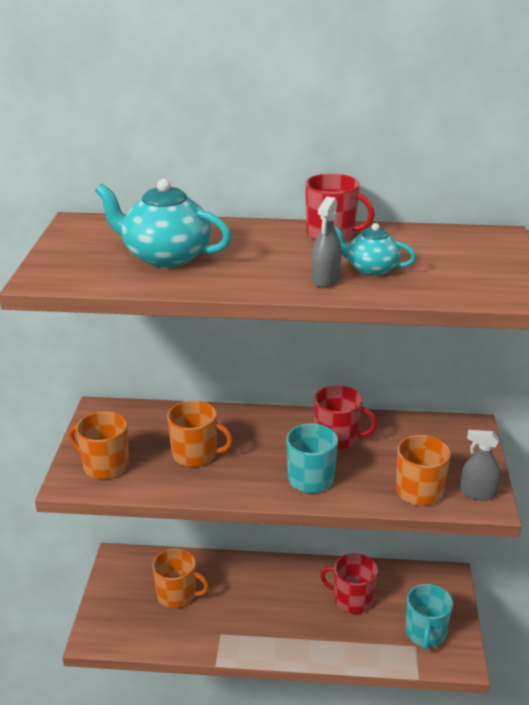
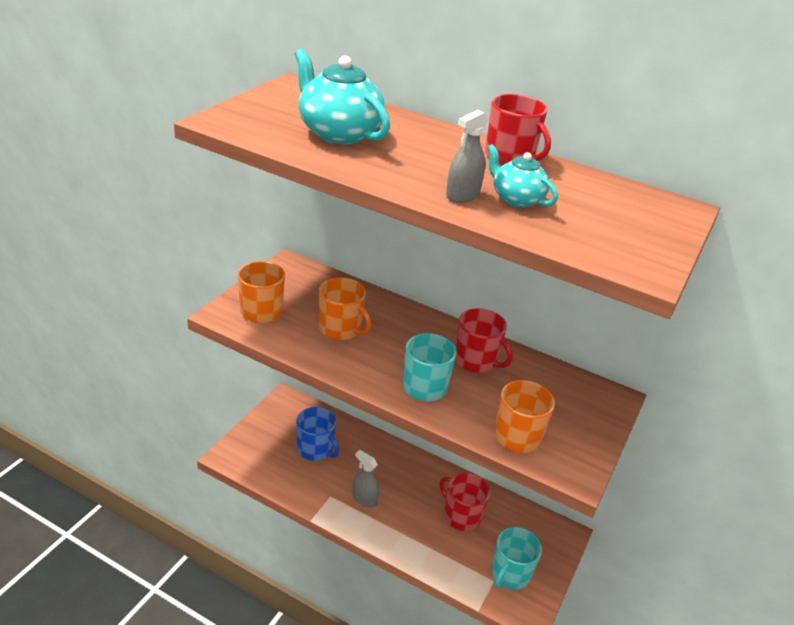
camera: 20 degrees right, 5 degrees up
orange mug [152,548,209,608] -> blue mug [296,407,339,461]
grey spray bottle [460,430,501,501] -> grey spray bottle moved to [352,450,379,508]

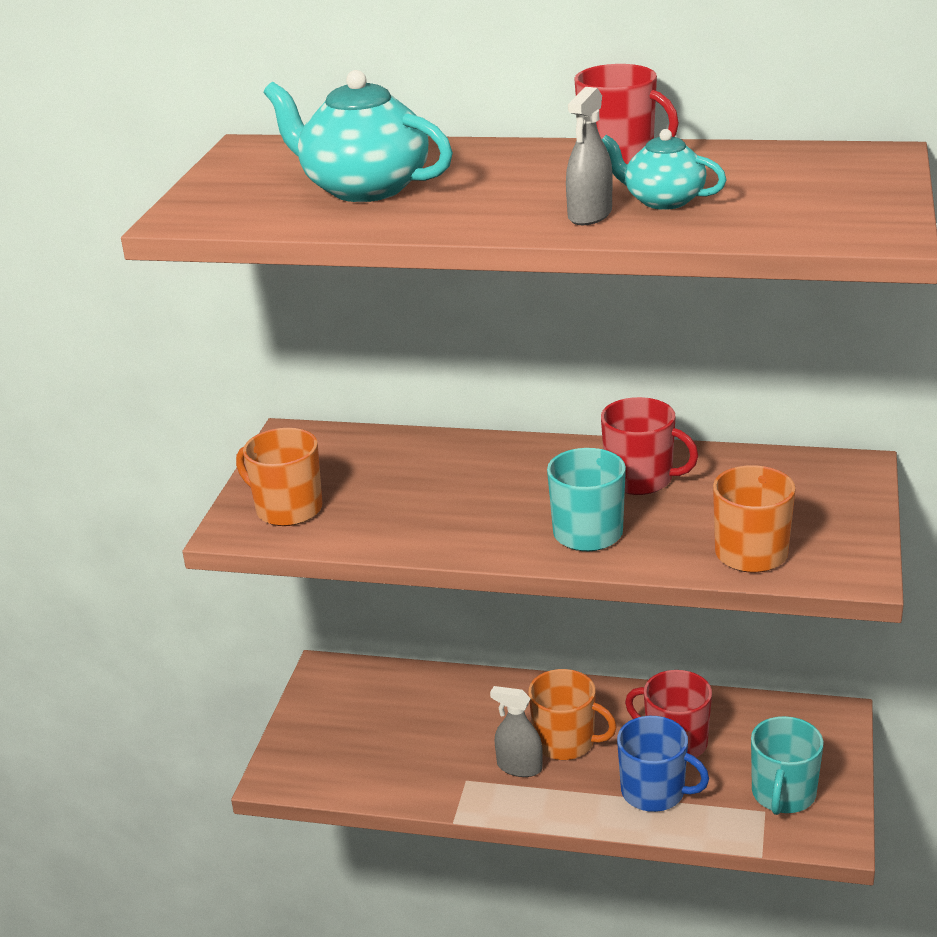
camera: 10 degrees left, 5 degrees down
blue mug [296,407,339,461] -> blue mug moved to [617,716,709,812]
orange mug [319,278,371,340] -> orange mug moved to [528,669,617,760]

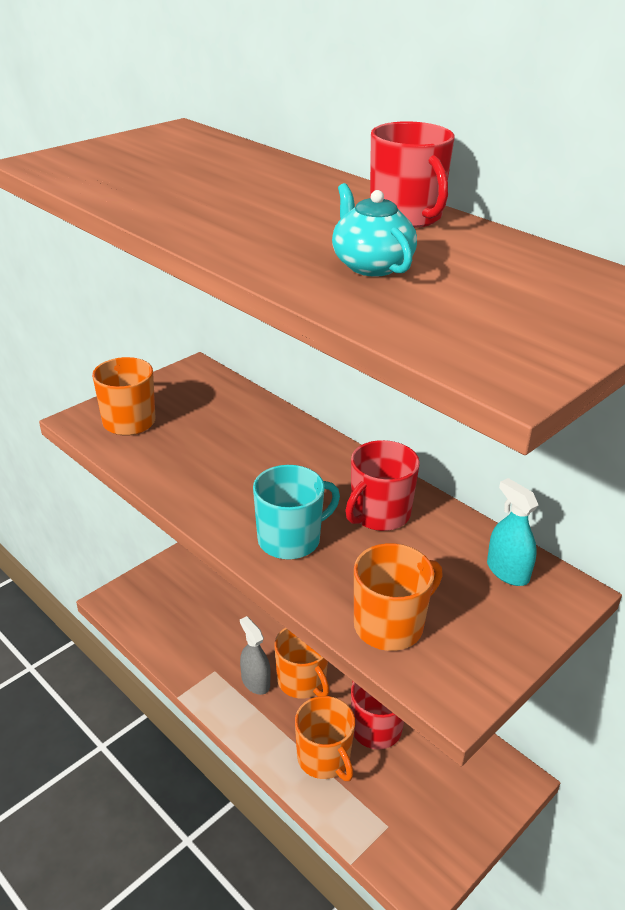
camera: 30 degrees right, 5 degrees up
turquoise teapot [264,70,453,202] -> none
grey spray bottle [566,87,613,225] -> none
red mug [601,397,699,495] -> red mug turned 75 degrees clockwise [345,440,420,531]
blue mug [617,716,709,812] -> orange mug [295,696,355,781]
turquoise mug [751,716,824,815] -> none
none -> turquoise spray bottle [487,478,538,586]

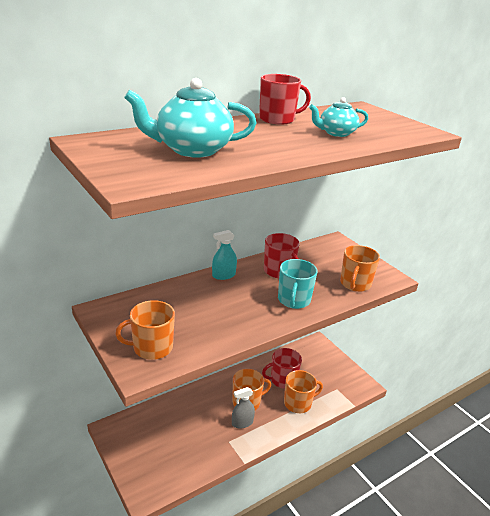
camera: 80 degrees left, 5 degrees down
turquoise mug [253,465,340,560] -> turquoise mug turned 150 degrees counterclockwise [278,259,317,309]
orange mug [354,543,443,651] -> orange mug turned 135 degrees counterclockwise [340,245,380,292]
turquoise spray bottle [487,478,538,586] -> turquoise spray bottle moved to [212,230,237,280]
none -> turquoise teapot [124,78,256,158]

